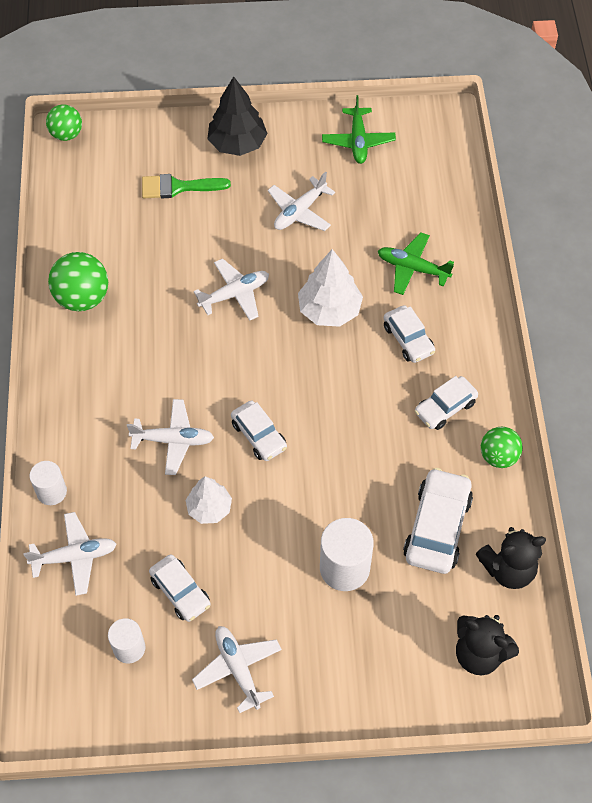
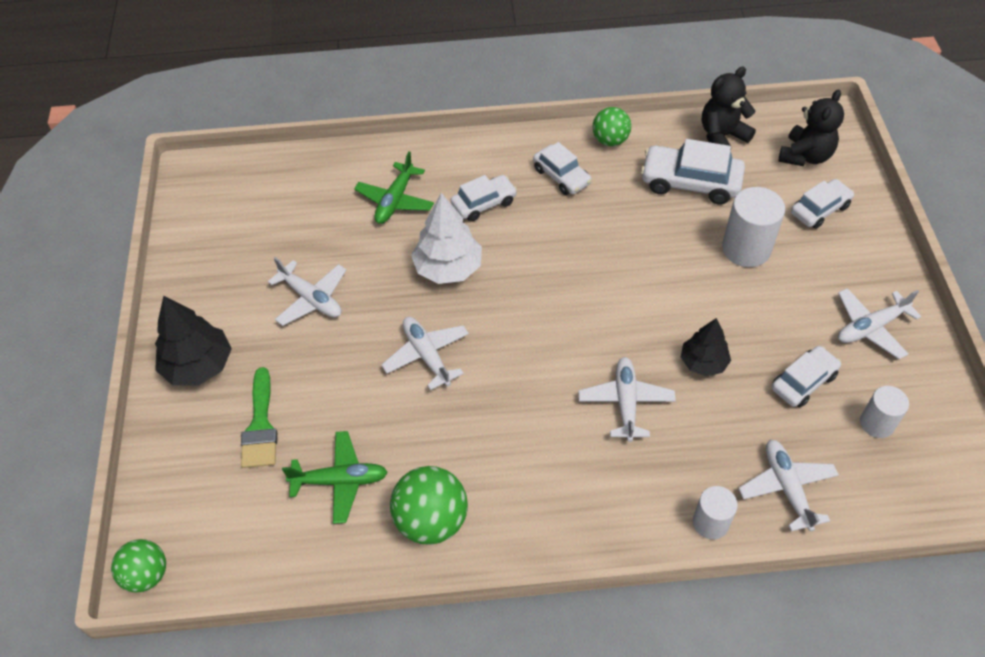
camera: 90 degrees left, 5 degrees down
white tree [186,476,232,524] -> black tree [681,318,731,377]
white car [231,401,287,461] -> white car moved to [791,179,854,229]
green plane [322,95,396,164] -> green plane moved to [282,431,388,524]
black teddy bear [476,527,546,589] -> black teddy bear turned 105 degrees counterclockwise [702,67,756,146]

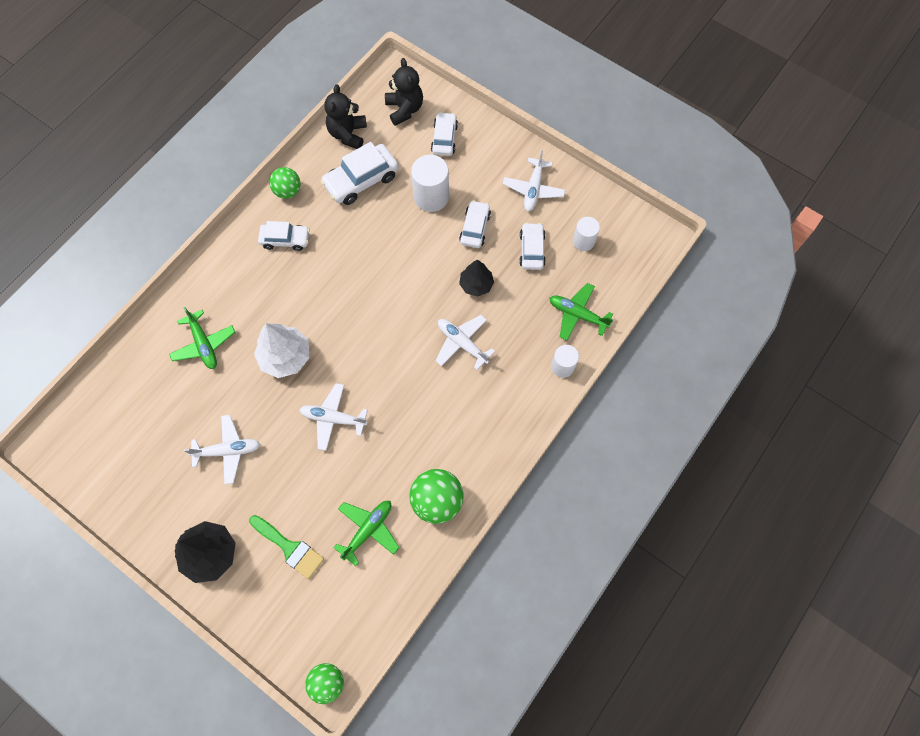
camera: 50 degrees left, 15 degrees up
white car [451,175,517,222] -> white car moved to [459,200,491,248]
white plane [738,440,839,532] -> green plane [549,283,613,341]

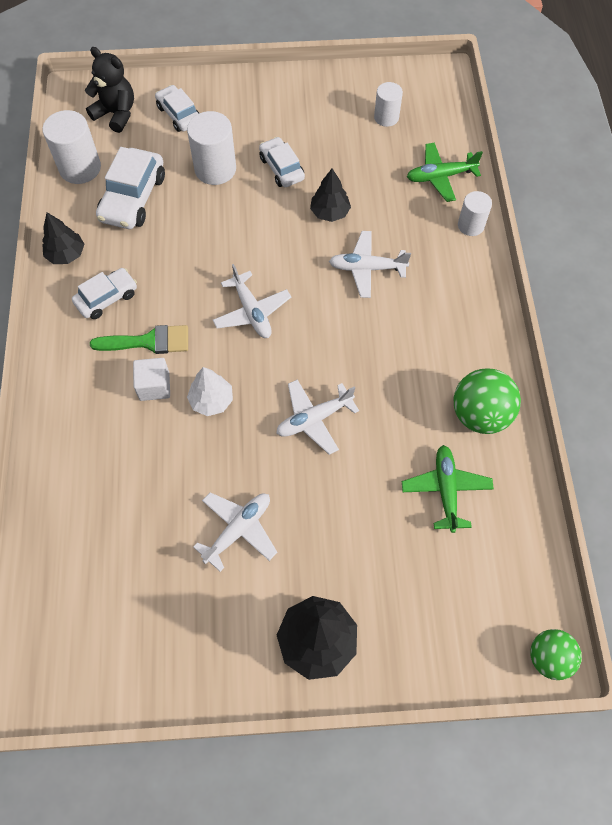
camera: 40 degrees left, 5 degrees down
green plane [169,307,235,369] -> none
green brush [249,515,324,579] -> green brush moved to [90,325,188,354]
white tree [254,323,309,378] -> white tree [187,367,233,416], size x0.65
green ball [269,167,300,199] -> black tree [42,213,84,264]
black teddy bear [324,84,367,149] -> white cylinder [43,110,101,184]
white plane [503,150,565,211] -> white plane moved to [213,264,291,338]
white car [519,222,546,270] -> none
none -> white cube [133,358,170,401]

